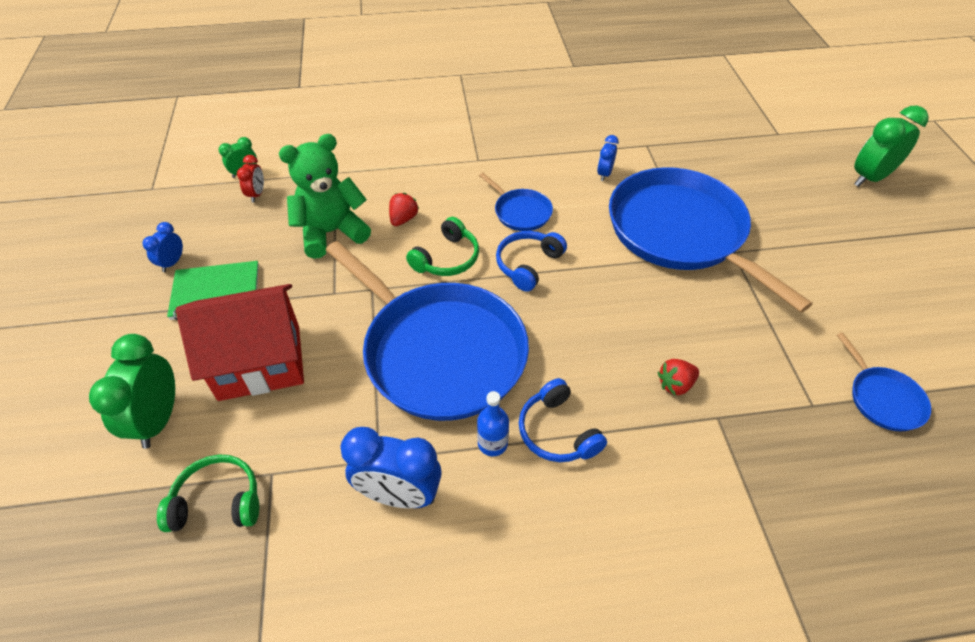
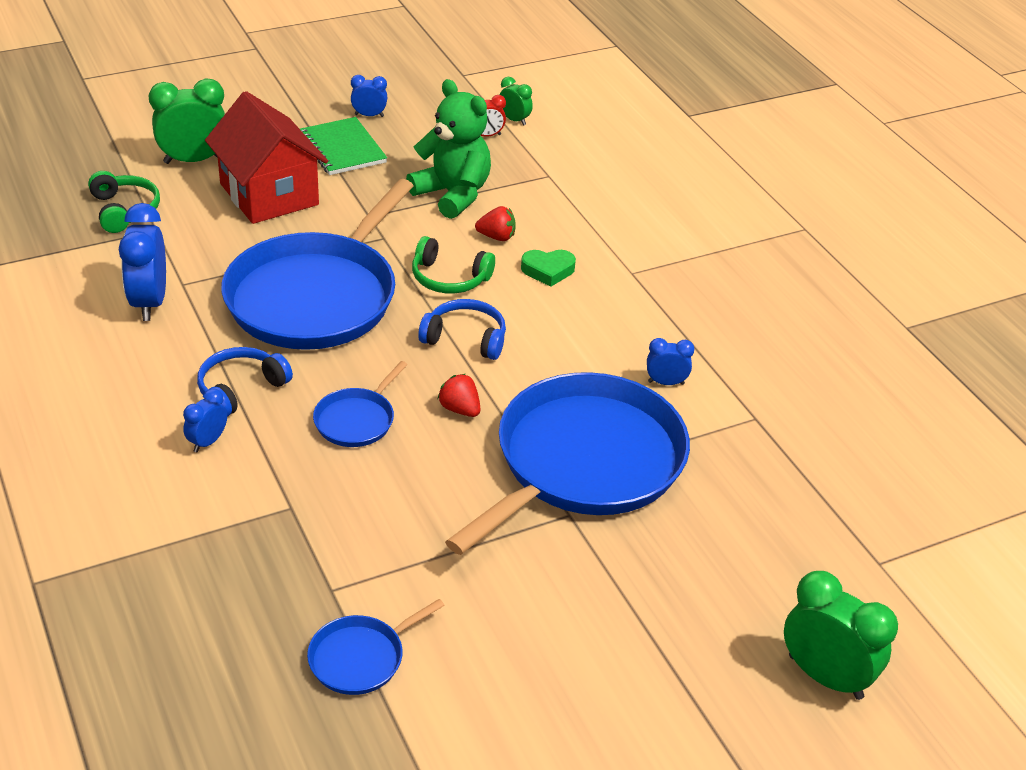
camera: 70 degrees right, 10 degrees down
blue bottle [477,391,509,456] -> none
blue pan [479,173,553,231] -> blue pan moved to [313,361,407,447]
red strawberry [658,359,699,395] -> red strawberry moved to [437,374,480,417]
none -> blue clock [183,389,227,452]
none -> green heart [521,250,576,287]

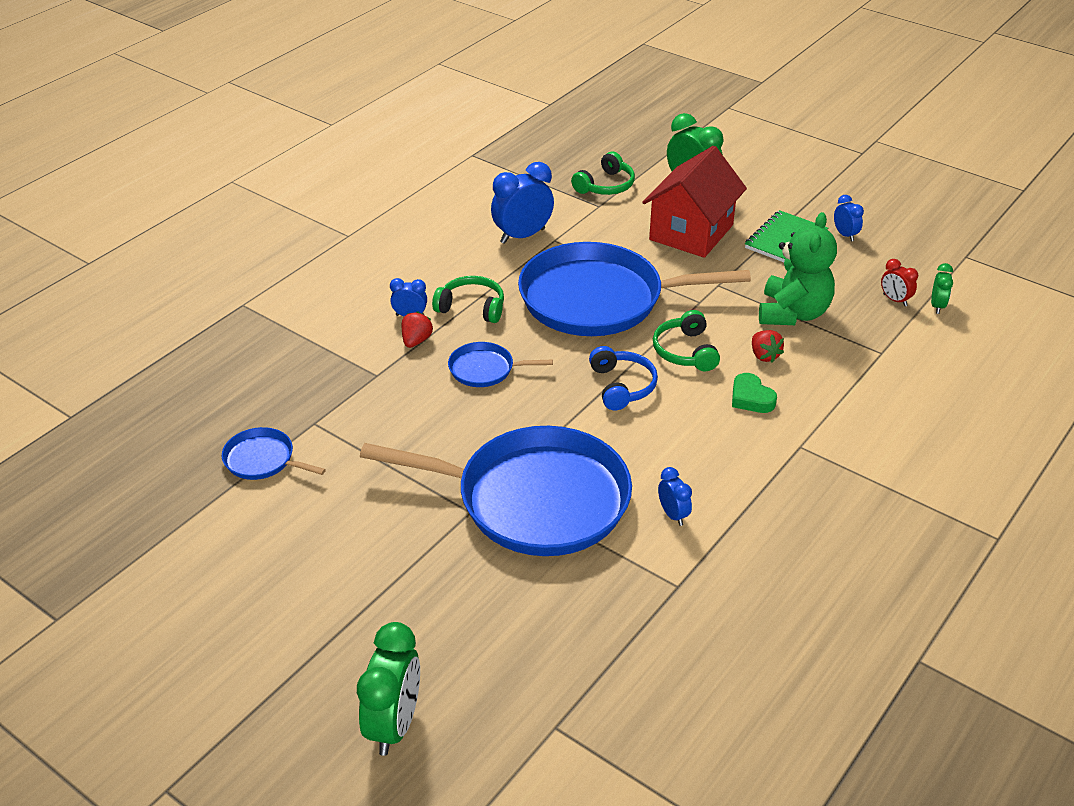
camera: 65 degrees right, 0 degrees up
blue headphones [197,347,293,417] -> green headphones [432,276,504,323]
red strawberry [437,374,480,417] -> red strawberry moved to [402,312,433,348]

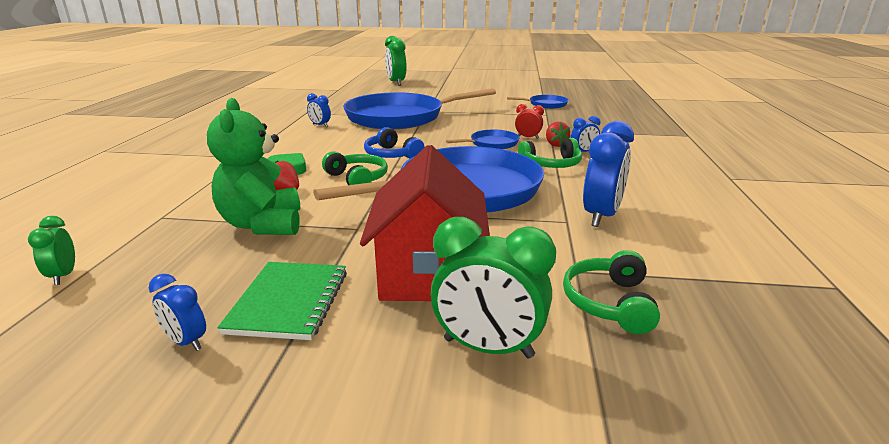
camera: 150 degrees right, 15 degrees down
red clock [881,259,918,306] -> red clock moved to [515,104,544,139]

